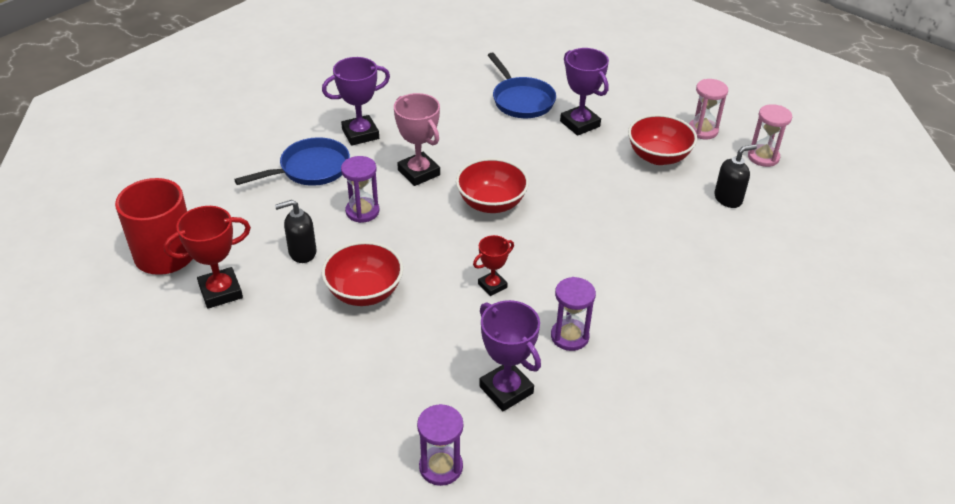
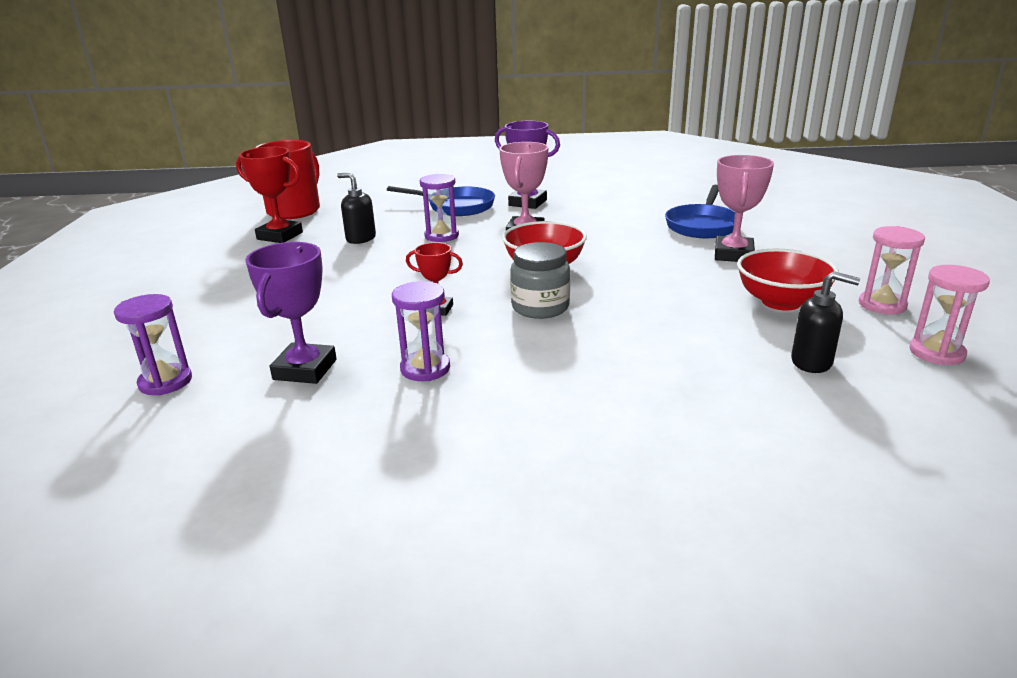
camera: 50 degrees right, 15 degrees down
red bowl [322,241,403,306] -> none
purple trophy [560,48,609,136] -> pink trophy [715,155,774,262]
none -> grey jar [510,242,570,319]

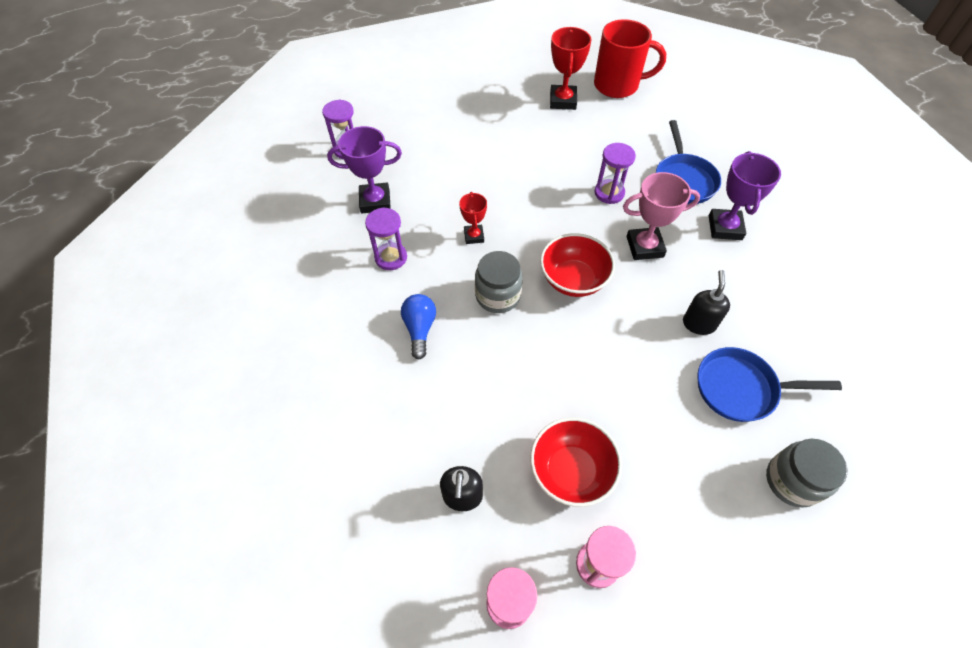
camera: 70 degrees right, 30 degrees up
black soap dispenser [337,172,376,244] -> black soap dispenser moved to [683,270,730,335]
pink trophy [715,155,774,262] -> none
none -> blue light bulb [401,294,436,360]
none -> grey jar [766,439,847,507]

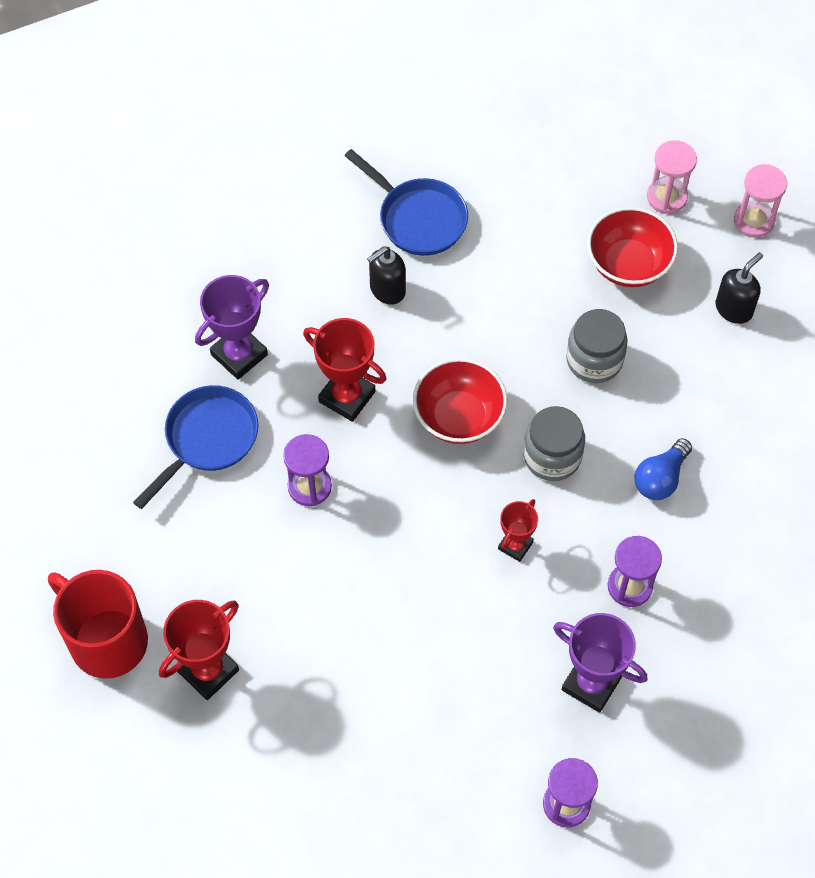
camera: 140 degrees left, 5 degrees up
pink trophy [623,172,700,260] -> red trophy [303,318,386,422]
grey jar [766,439,847,507] -> grey jar moved to [566,309,628,383]

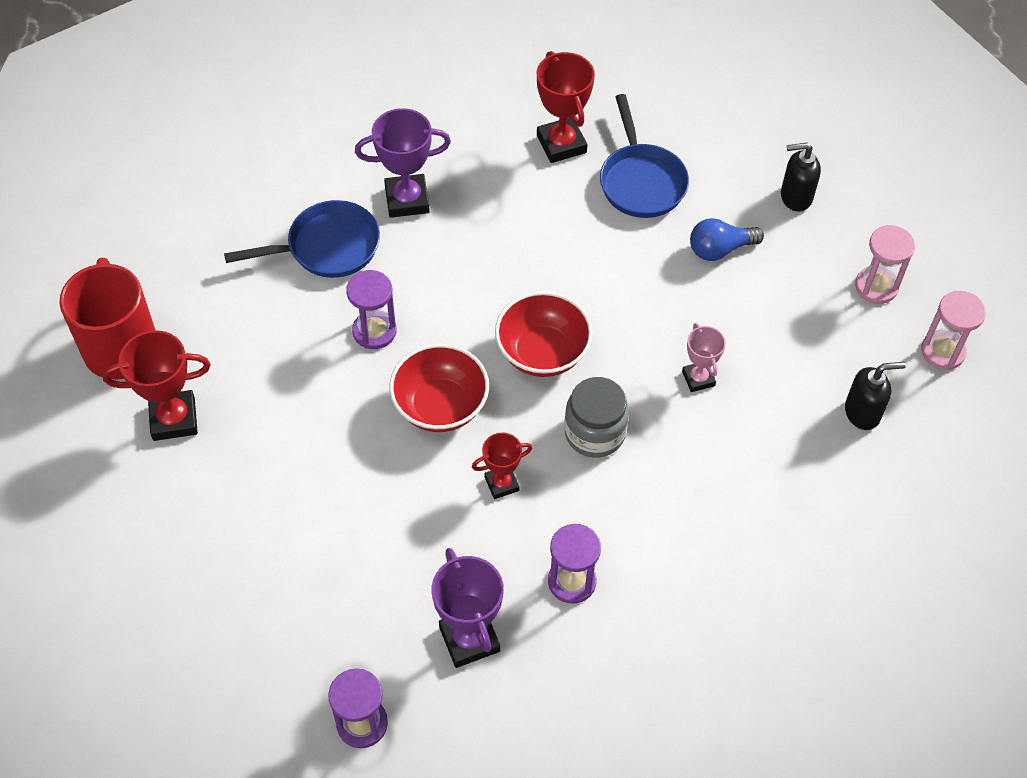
camera: 35 degrees right, 5 degrees down
red trophy [303,318,386,422] -> red trophy moved to [537,51,595,163]
black soap dispenser [367,246,406,305] -> black soap dispenser moved to [781,143,821,211]
grey jar [566,309,628,383] -> pink trophy [682,323,726,392]
red bowl [587,207,678,287] -> red bowl moved to [389,344,489,432]
blue light bulb [635,438,692,500] -> blue light bulb moved to [690,218,764,261]

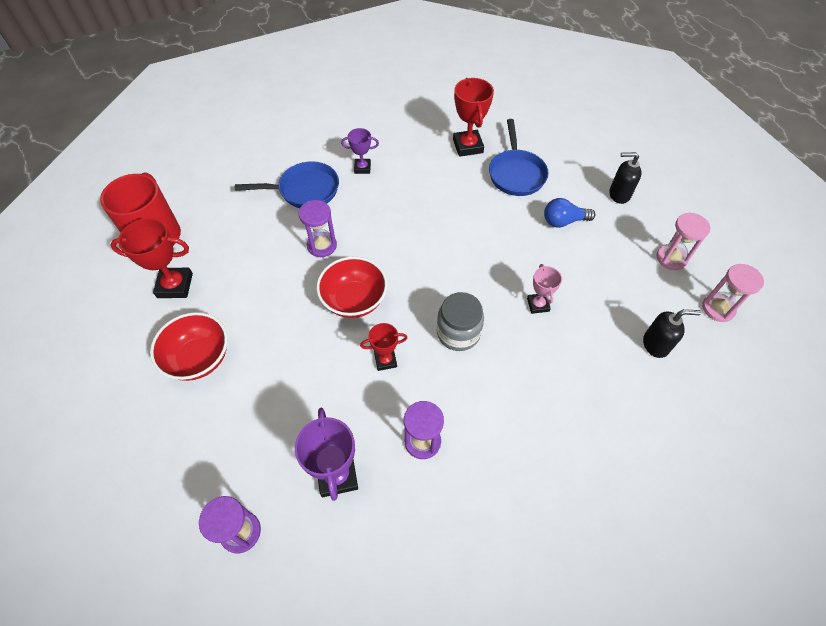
camera: 10 degrees right, 0 degrees up
purple trophy [355,108,451,218] -> purple trophy [341,128,379,174], size x0.60
red bowl [495,291,593,377] -> red bowl moved to [150,312,228,381]

